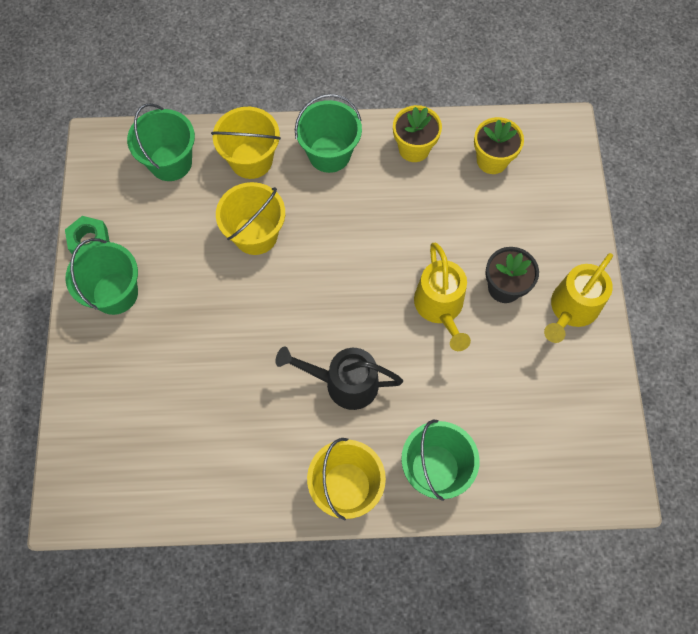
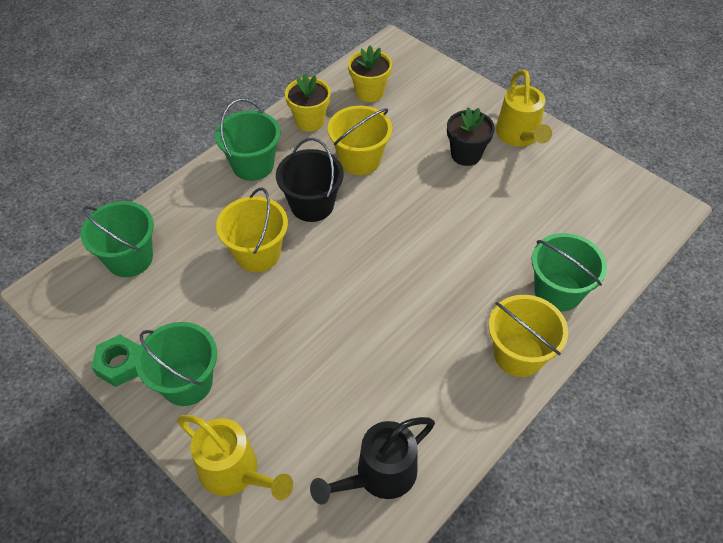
camera: 45 degrees left, 15 degrees down
yellow bucket [211,107,281,179] -> yellow bucket moved to [328,106,392,175]
black watering can [276,346,403,410] -> black watering can moved to [310,417,435,505]
yellow watering can [414,242,471,351] -> yellow watering can moved to [177,415,293,500]
none -> black bucket [276,138,344,222]

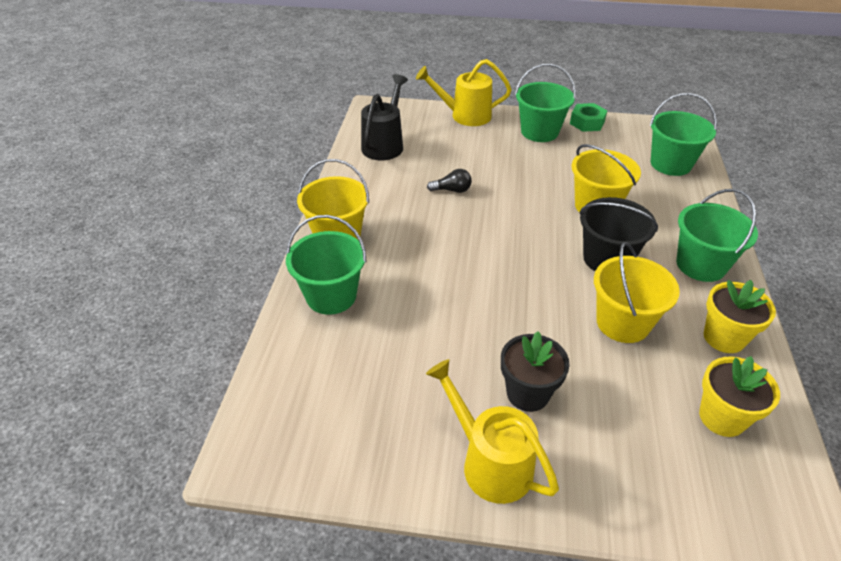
camera: 145 degrees right, 10 degrees down
none -> black light bulb [427,169,472,193]

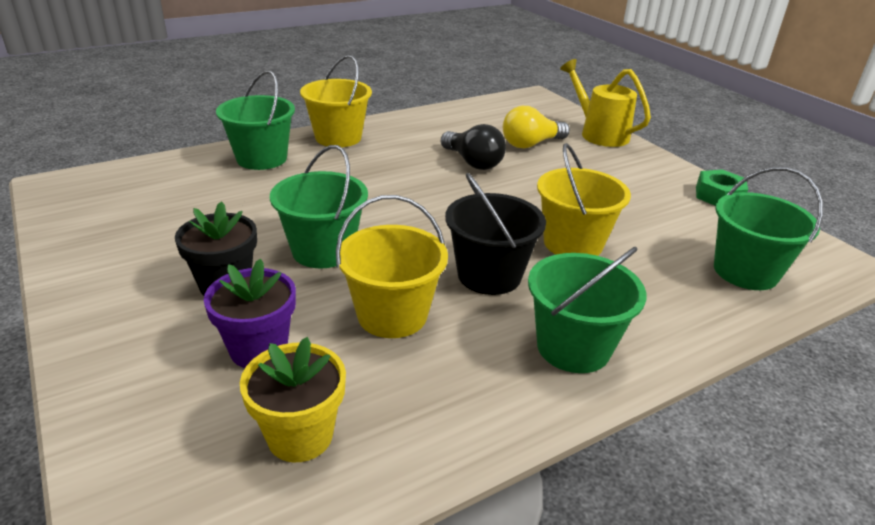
camera: 50 degrees right, 10 degrees down
black watering can [361,74,408,160] -> none
yellow watering can [426,359,559,504] -> none
black light bulb [427,169,472,193] -> black light bulb [441,124,506,170], size x1.61
green bucket [515,64,576,142] -> green bucket moved to [270,145,368,268]
yellow flower pot [704,280,776,353] -> none
none -> purple flower pot [204,259,296,368]
none -> yellow light bulb [503,106,570,149]

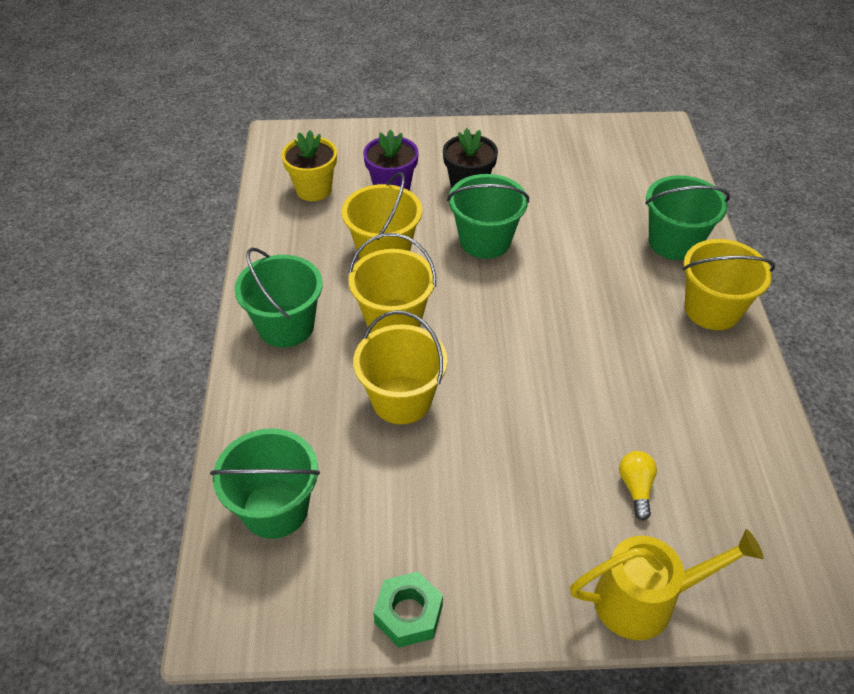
camera: 120 degrees right, 15 degrees up
black light bulb [441,124,506,170] -> none
black bucket [445,173,546,295] -> yellow bucket [349,233,436,333]
yellow light bulb [503,106,570,149] -> yellow light bulb [619,451,657,520], size x0.62

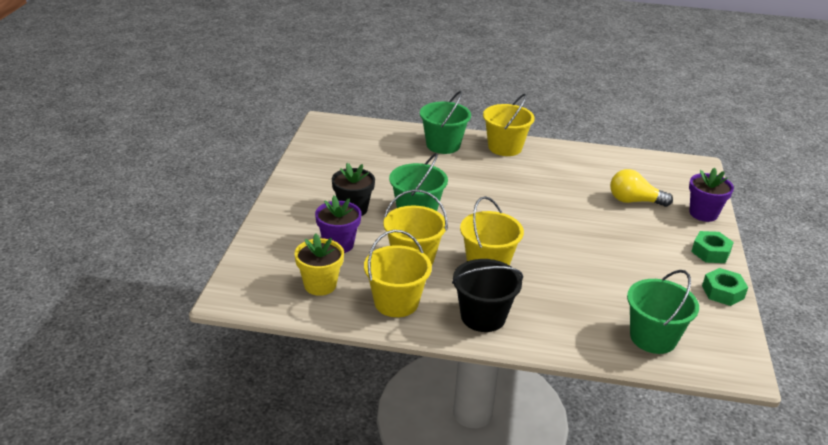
camera: 80 degrees left, 15 degrees down
green bucket [234,248,323,348] -> black bucket [452,259,523,332]
yellow bucket [353,310,448,424] -> yellow bucket moved to [364,230,432,317]
yellow watering can [570,529,764,640] -> purple flower pot [689,167,734,222]
yellow light bulb [619,451,657,520] -> yellow light bulb [610,169,673,207], size x1.61
none -> green nut [691,231,734,263]

